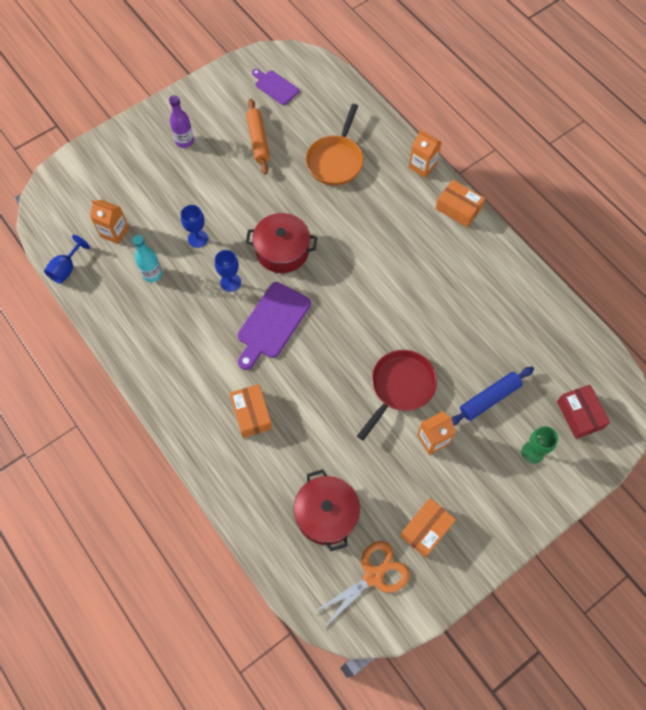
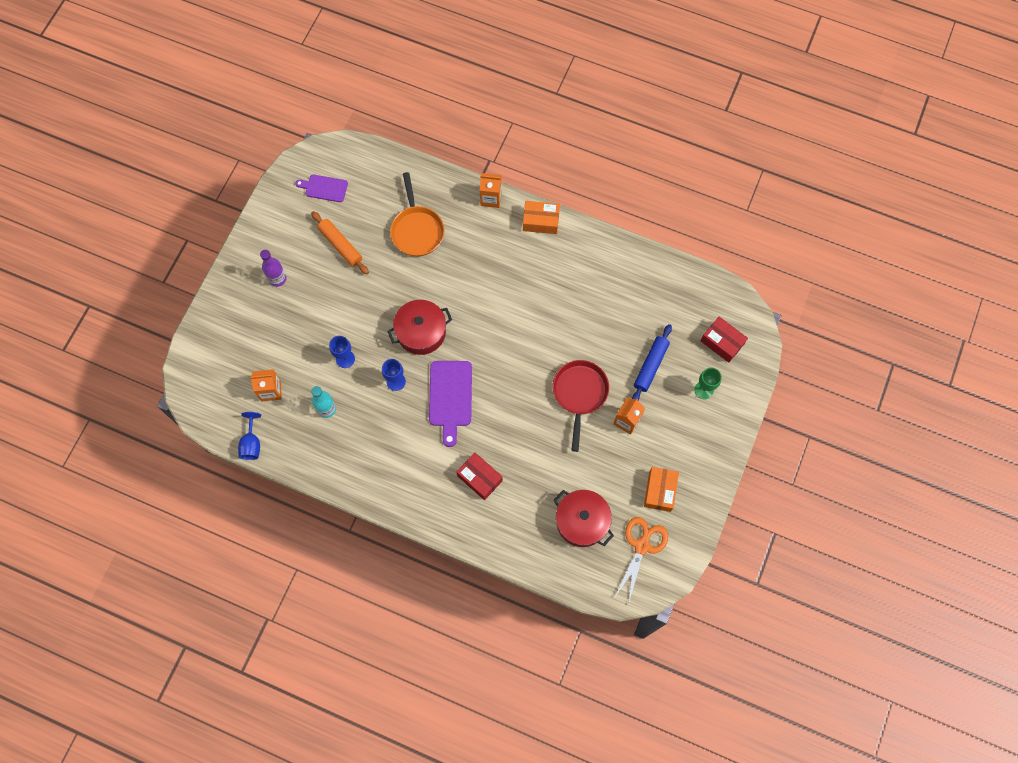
camera: 30 degrees left, 5 degrees up
orange box [229,384,273,438] -> red box [456,452,503,500]

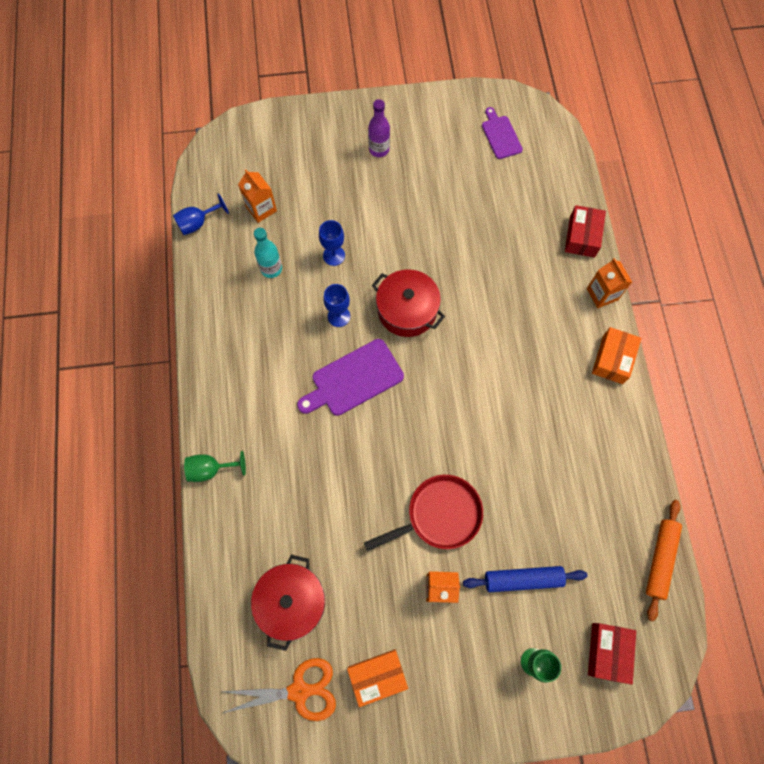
camera: 60 degrees right, 0 degrees up
orange rolling pin [311,211,369,274] -> orange rolling pin moved to [646,500,682,622]
orange pan [390,172,444,256] -> none
red box [456,452,503,500] -> red box moved to [565,205,606,258]
orange box [523,201,560,234] -> orange box turned 45 degrees clockwise [592,327,641,384]
none -> green goblet [184,451,246,482]

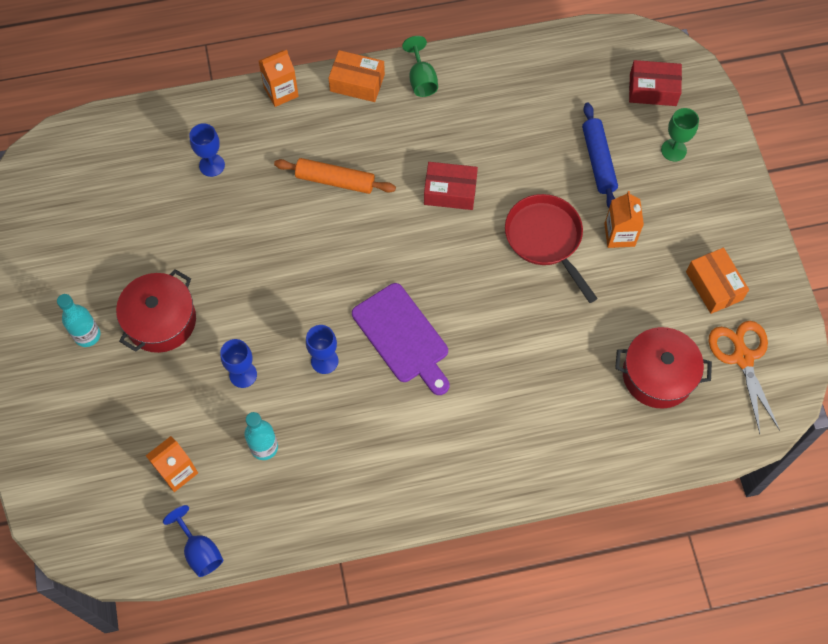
camera: 95 degrees left, 5 degrees down
green goblet [184,451,246,482] -> green goblet moved to [402,36,438,97]
purple bottle [368,99,390,157] -> turquoise bottle [57,294,100,347]
red pot [372,269,445,337] -> red pot moved to [116,269,196,353]
purple cutting board [482,107,523,159] -> none
red box [565,205,606,258] -> red box moved to [424,162,478,210]
orange rolling pin [646,500,682,622] -> orange rolling pin moved to [274,158,396,194]
none -> blue goblet [189,123,225,177]

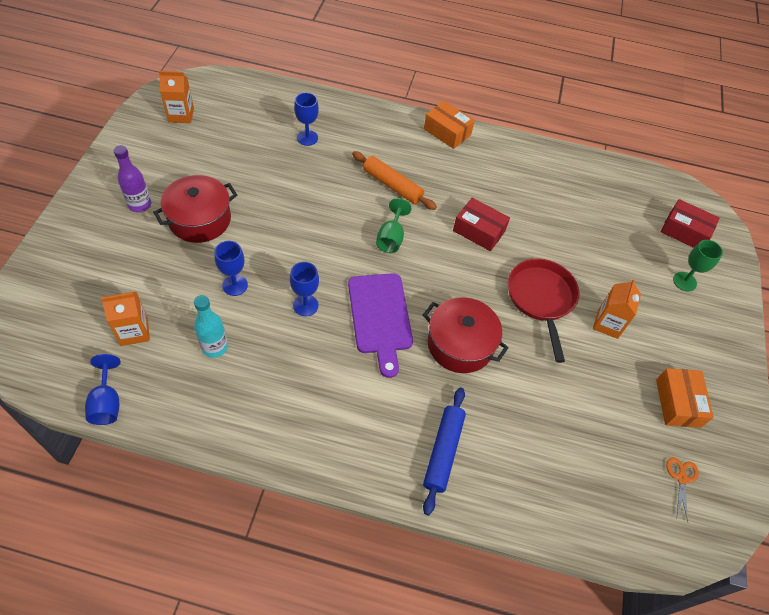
camera: 20 degrees right, 10 degrees down
turquoise bottle [57,294,100,347] -> purple bottle [114,145,151,212]
orange carton [259,50,299,107] -> orange carton moved to [159,71,194,123]
green goblet [402,36,438,97] -> green goblet moved to [376,198,412,253]
blue rolling pin [582,103,618,208] -> blue rolling pin moved to [423,388,466,515]
red pot [615,327,712,408] -> red pot moved to [423,297,509,373]
orange scissors [708,321,780,434] -> orange scissors [666,457,699,522], size x0.53

